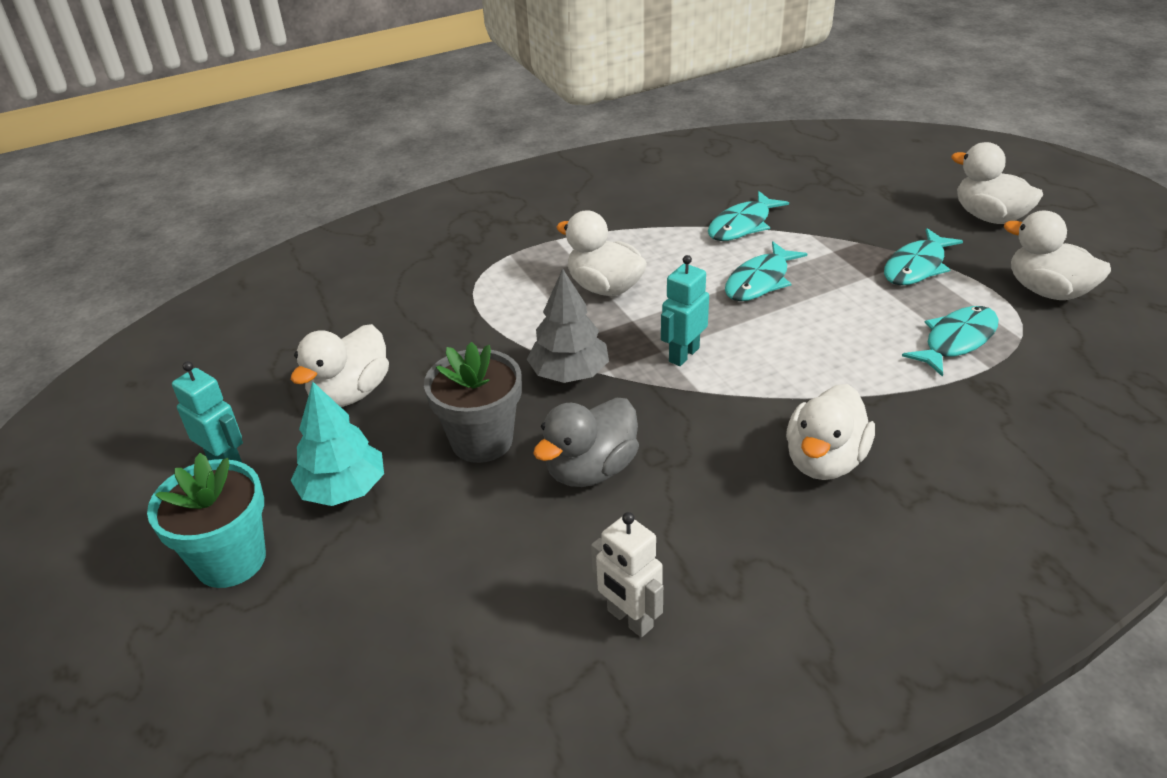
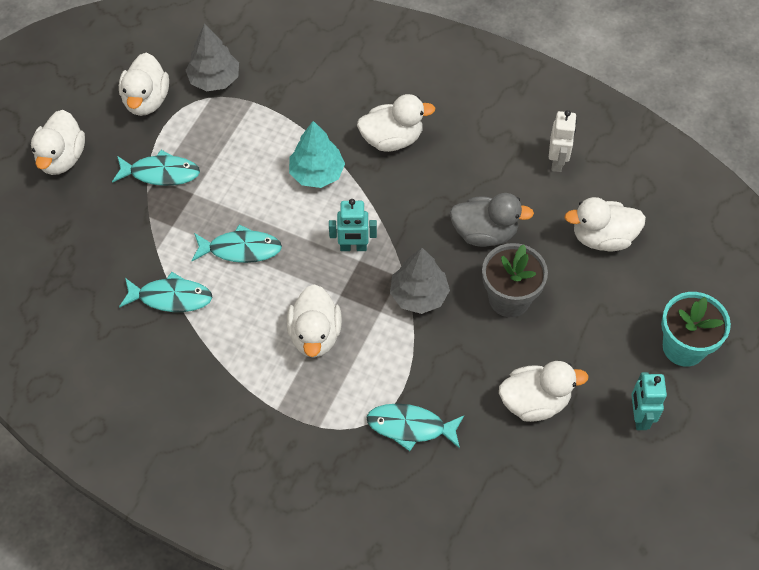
camera: 130 degrees left, 20 degrees up
turquoise tree [291,382,384,506] -> turquoise tree moved to [289,121,345,188]
turquoise fish [902,306,999,377] -> turquoise fish moved to [367,404,464,451]
none -> grey tree [185,24,239,91]
none -> white duck [564,197,646,251]

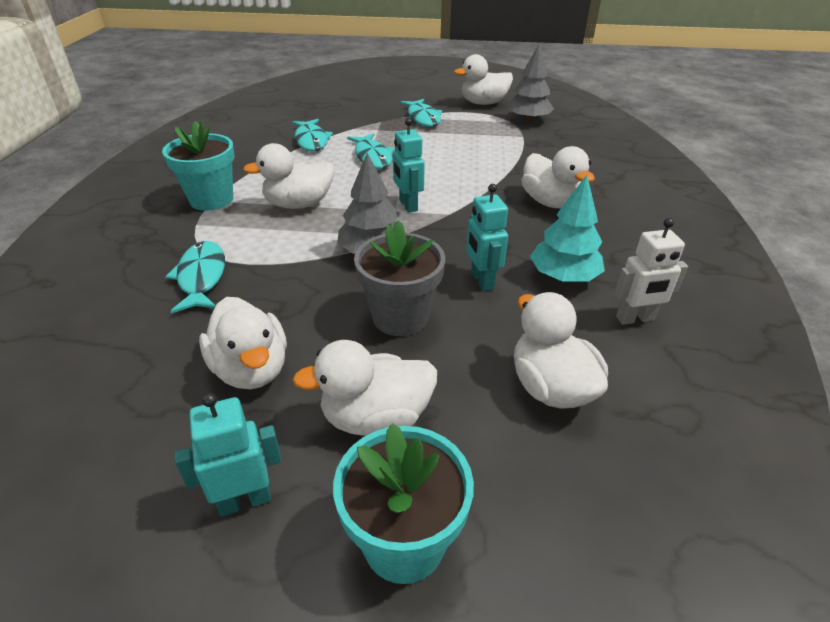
camera: 70 degrees right, 20 degrees down
white duck [31,110,85,175] -> white duck moved to [292,340,437,436]
turquoise tree [289,121,345,188] -> turquoise tree moved to [530,175,605,281]
grey duck [450,193,534,247] -> turquoise robot [466,184,508,291]
none -> turquoise flower pot [162,121,235,211]

